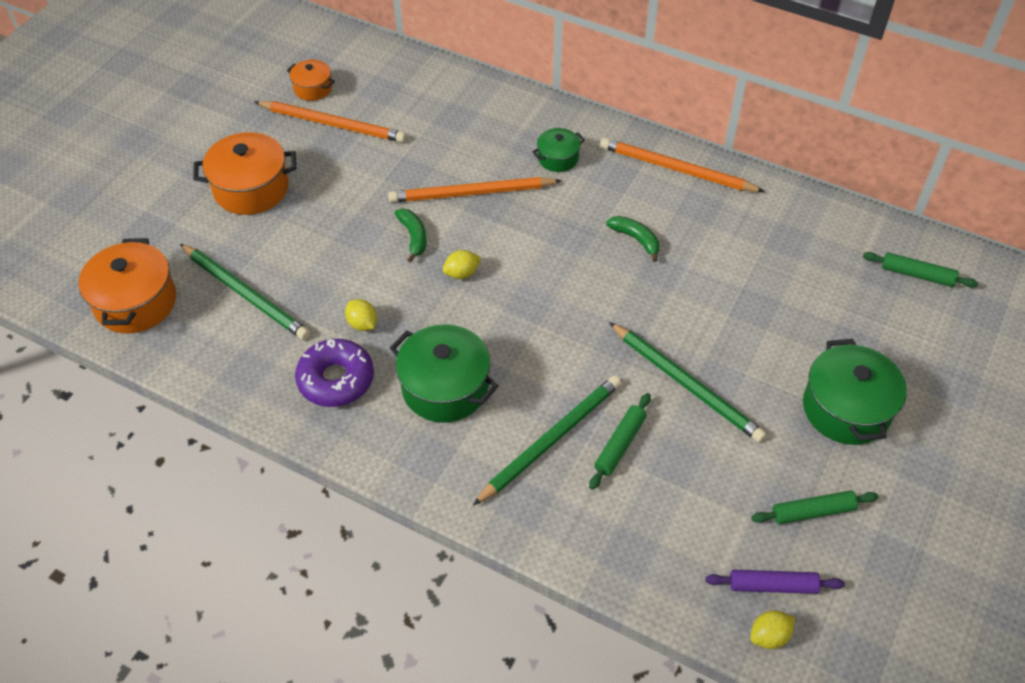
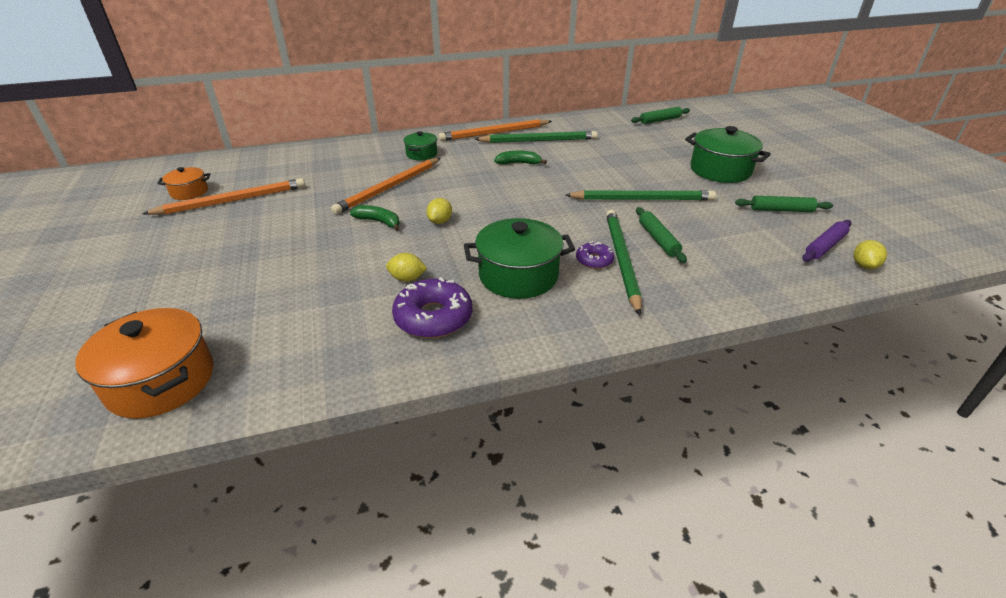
camera: 45 degrees left, 15 degrees down
green pencil [180,244,310,340] -> green pencil moved to [474,131,598,143]
orange pot [193,132,296,215] -> none
green rolling pin [751,490,878,524] -> green rolling pin turned 60 degrees clockwise [735,196,833,212]
none -> purple donut [576,241,614,269]

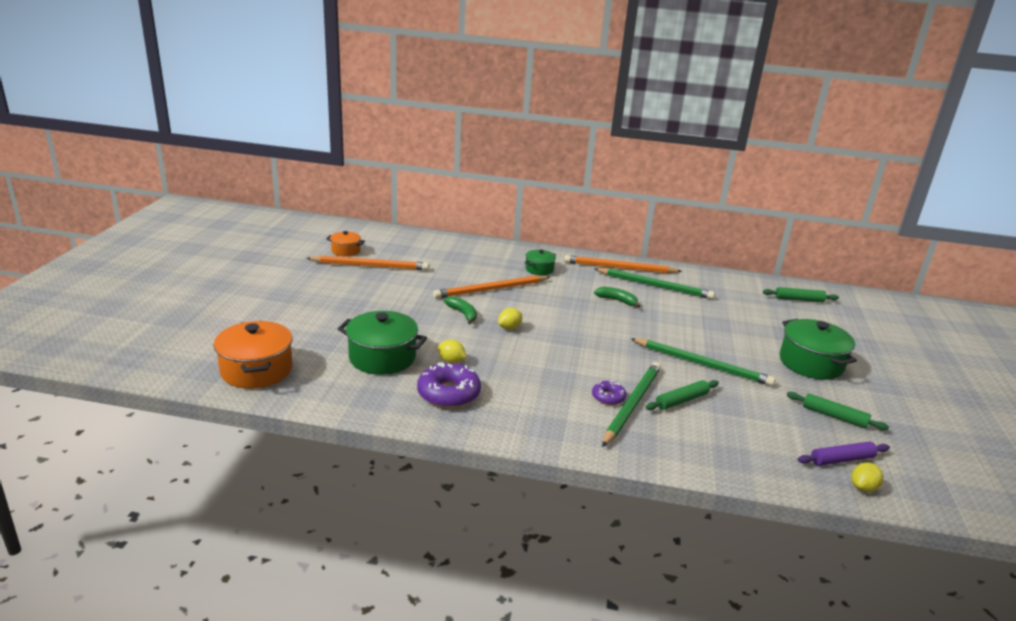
camera: 25 degrees right, 10 degrees down
green pot [464,218,575,299] -> green pot moved to [338,311,427,375]
green rolling pin [636,207,687,263] -> green rolling pin turned 45 degrees clockwise [646,380,719,410]

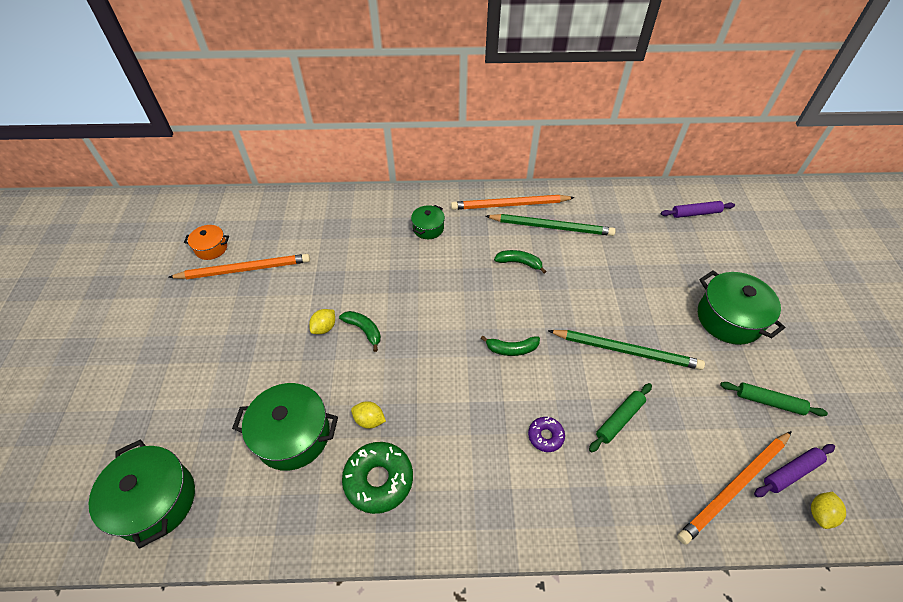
camera: 10 degrees left, 25 degrees up
orange pot [214,321,292,389] -> green pot [89,439,195,549]
purple donut [417,362,481,408] -> green donut [342,442,413,514]
orange pencil [433,275,550,299] -> orange pencil moved to [677,431,792,545]
yellow lemon [498,308,522,330] -> yellow lemon moved to [309,309,335,334]
green pencil [602,362,661,447] -> none
green rolling pin [763,287,839,302] -> purple rolling pin [661,201,735,218]
none -> green banana [481,336,540,356]

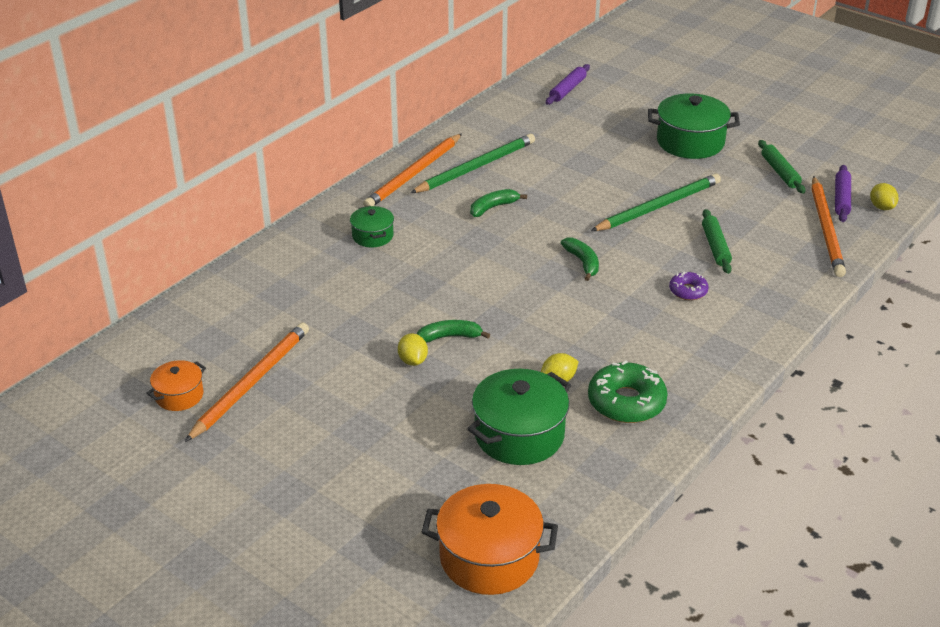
camera: 50 degrees left, 15 degrees down
green pot [89,439,195,549] -> orange pot [421,484,558,595]
green banana [481,336,540,356] -> green banana turned 60 degrees counterclockwise [561,238,599,281]
green rolling pin [720,382,828,416] -> green rolling pin turned 75 degrees counterclockwise [758,140,806,194]

